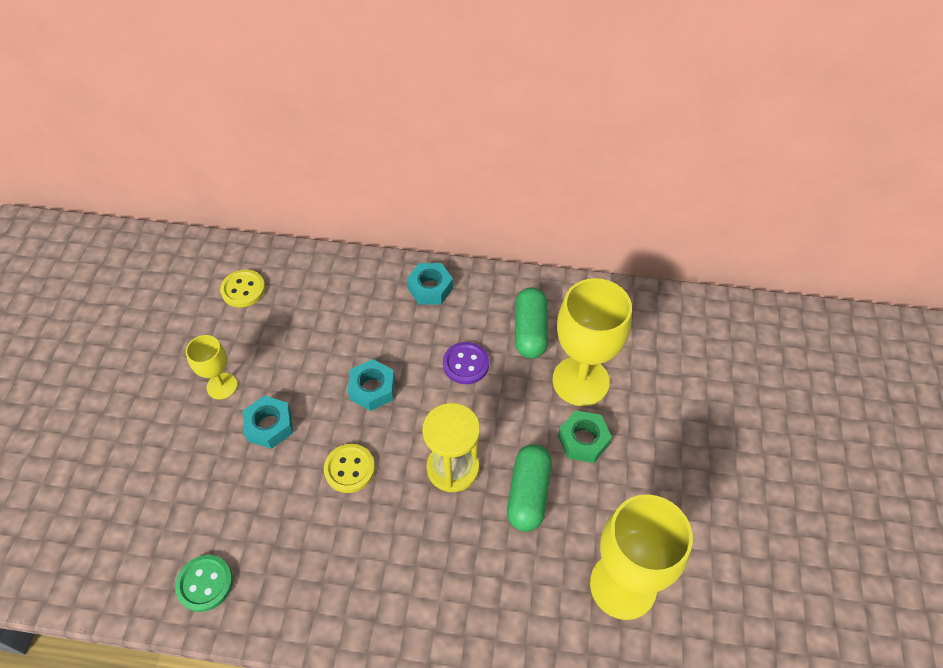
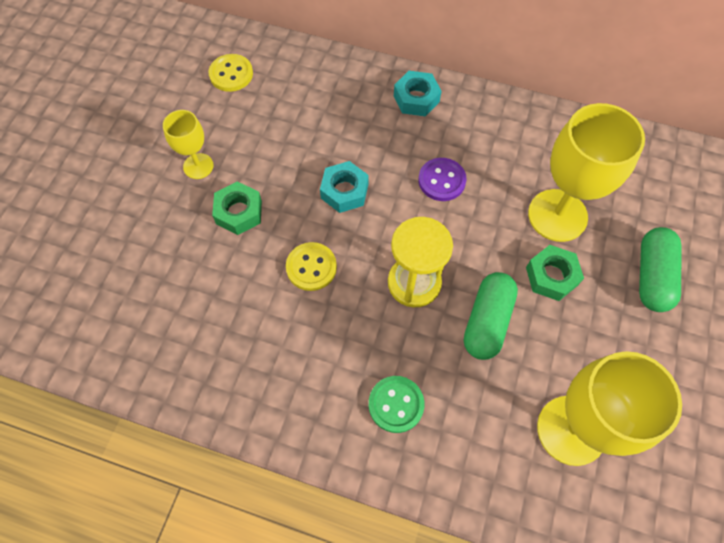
camera: 10 degrees right, 10 degrees up
green button [175,555,233,612] -> green button moved to [369,376,425,433]
turquoise nut [243,396,293,449] -> green nut [212,181,262,235]
green capsule [515,287,548,359] -> green capsule moved to [639,227,682,312]

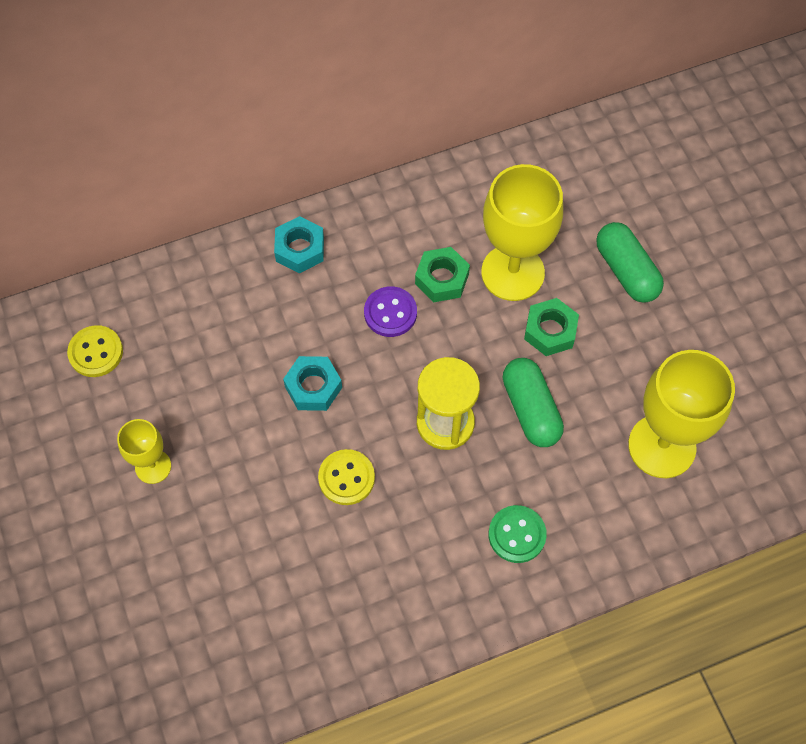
camera: 40 degrees left, 0 degrees up
green nut [212,181,262,235] -> green nut moved to [415,247,470,302]

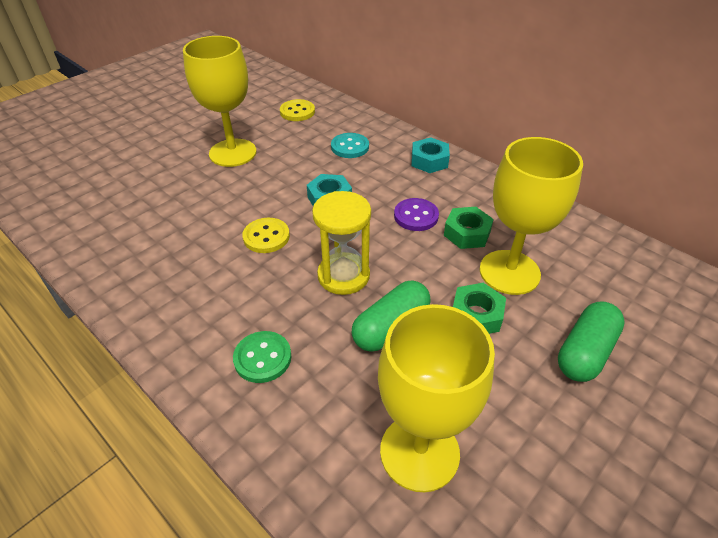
camera: 65 degrees right, 20 degrees down
yellow goblet [117,419,171,484] -> yellow goblet [183,36,256,167], size x1.89
none -> turquoise button [331,133,369,158]

